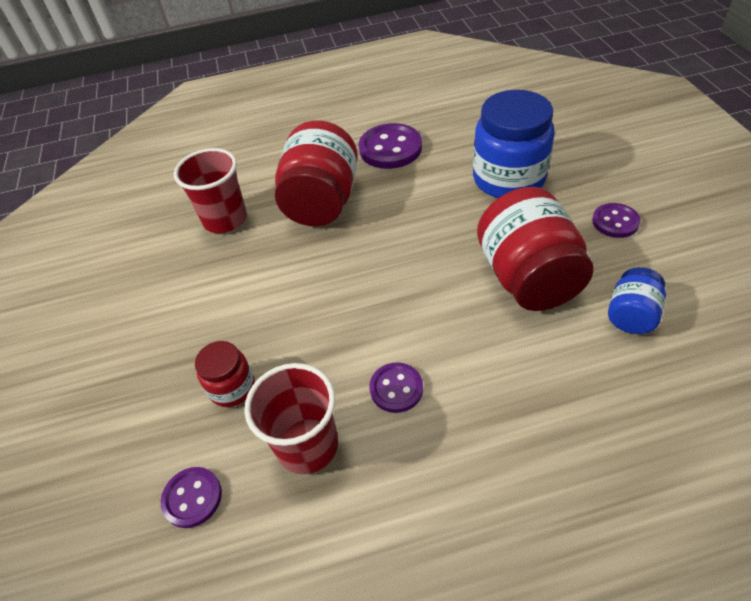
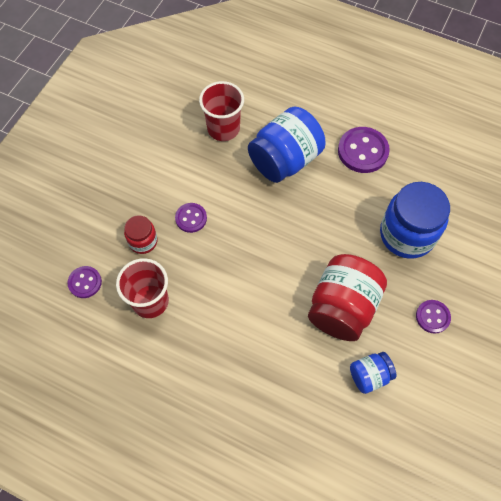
camera: 35 degrees right, 15 degrees up
red jar [275,120,358,226] -> blue jar [248,106,325,183]
purple button [370,362,423,413] -> purple button moved to [175,203,207,233]

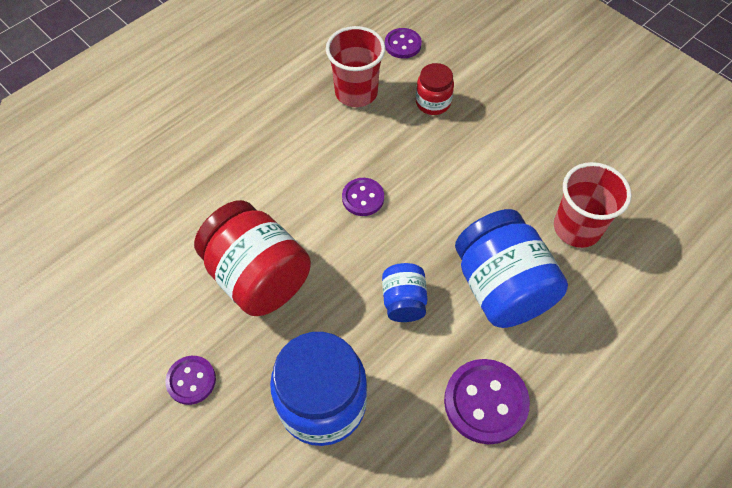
camera: 110 degrees right, 5 degrees down
purple button [175,203,207,233] -> purple button moved to [342,178,384,216]
blue jar [350,352,397,394] -> blue jar moved to [382,263,428,322]

